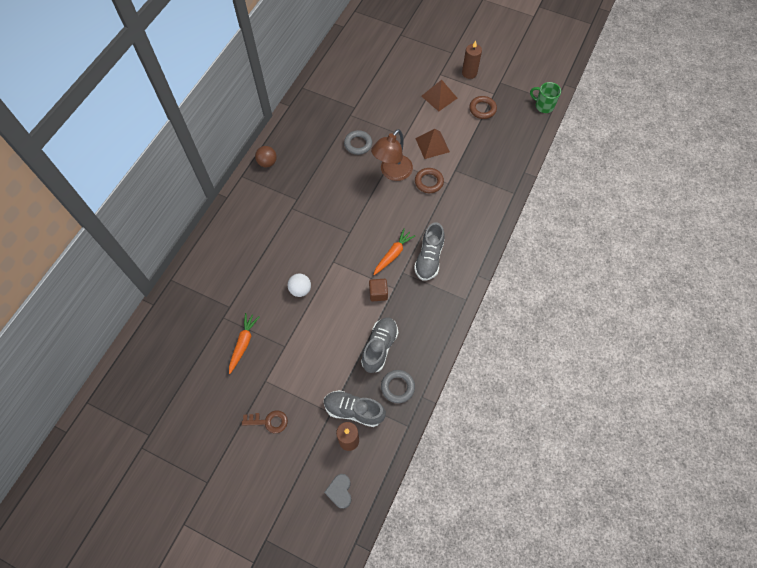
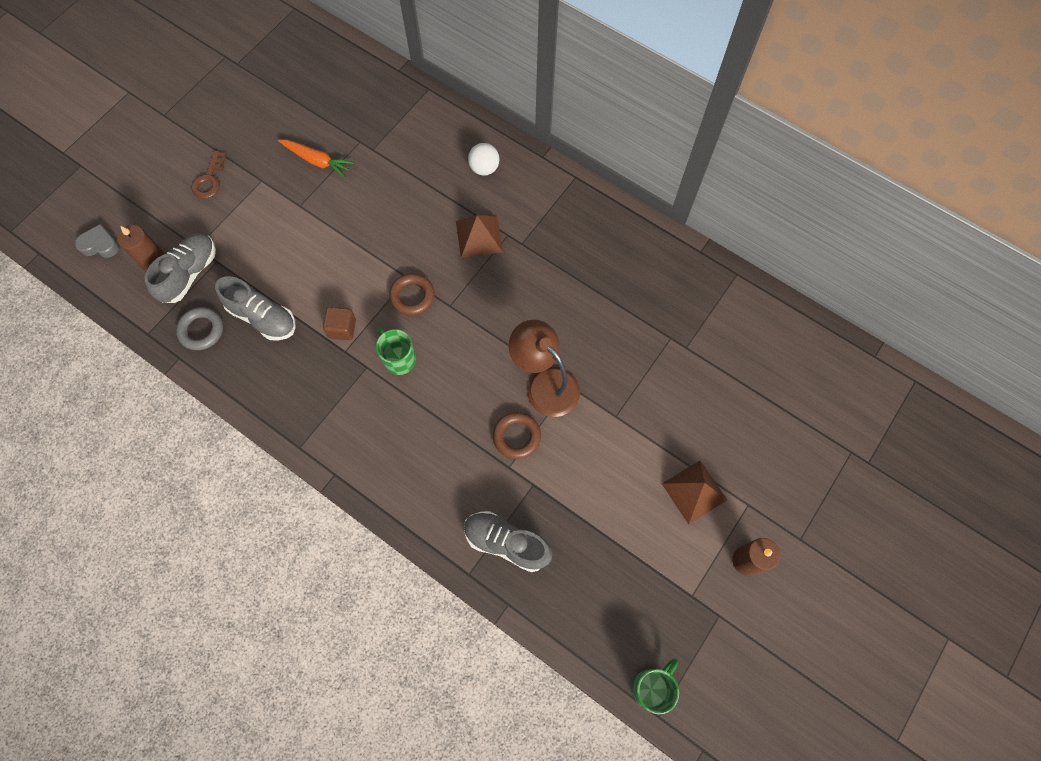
camera: 100 degrees right, 5 degrees up
brown ball [255,146,277,167] -> none
white ball [288,274,311,297] -> white ball moved to [468,143,499,176]
grey ring [344,130,372,155] -> none
orange carrot [373,229,415,275] -> green mug [376,327,416,375]
grey shoe [414,222,445,281] -> grey shoe moved to [464,511,552,572]
brown pyramid [415,129,450,159] -> brown pyramid moved to [456,215,503,258]
brown ring [469,96,497,119] -> brown ring moved to [389,273,435,316]

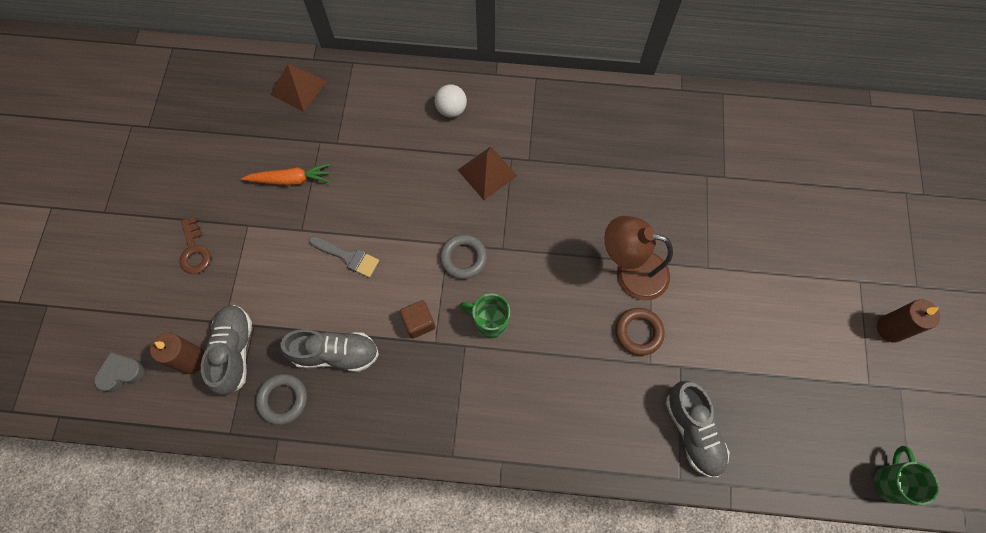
camera: 30 degrees left, 0 degrees up
brown ring [389,273,435,316] -> grey ring [440,234,487,279]
grey shoe [464,511,552,572] -> grey shoe turned 105 degrees counterclockwise [666,381,730,478]
brown pyramid [662,461,727,524] -> brown pyramid moved to [270,64,327,112]
none -> grey brush [309,236,379,278]

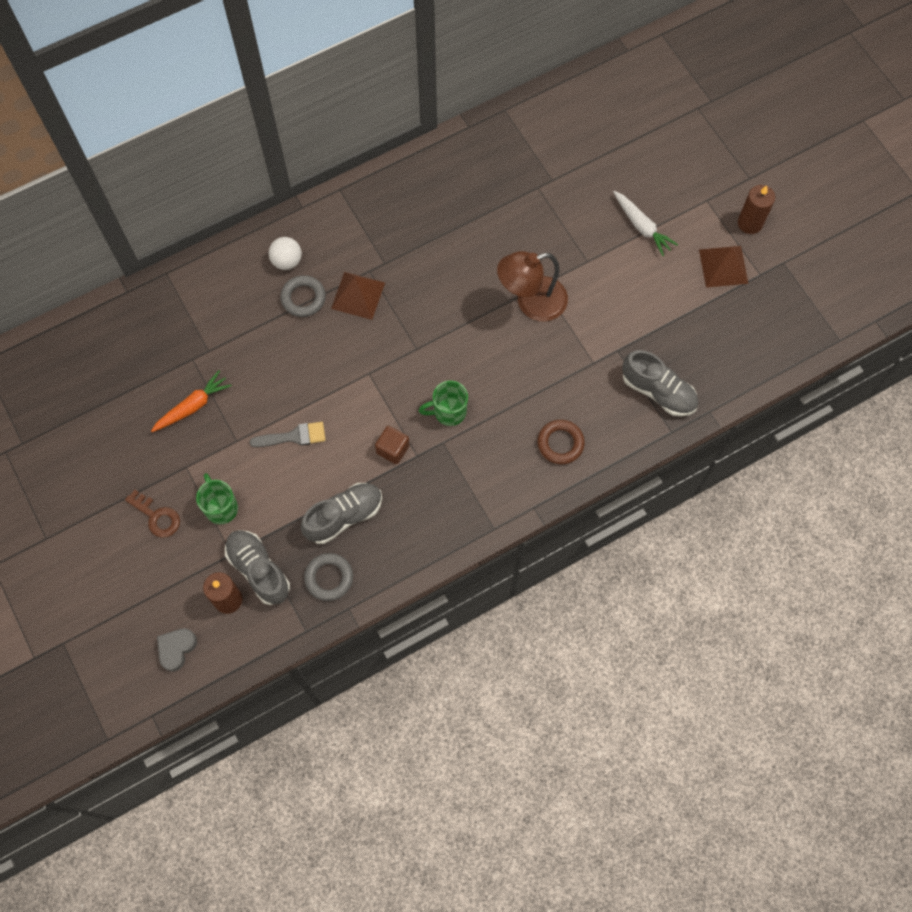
camera: 35 degrees left, 0 degrees up
brown pyramid [270,64,327,112] -> brown pyramid moved to [699,246,749,288]
grey ring [440,234,487,279] -> grey ring moved to [280,275,326,317]
brown ring [615,308,665,356] -> brown ring moved to [537,420,585,464]
green mug [874,446,939,505] -> green mug moved to [196,473,238,524]
none -> white carrot [613,191,678,256]

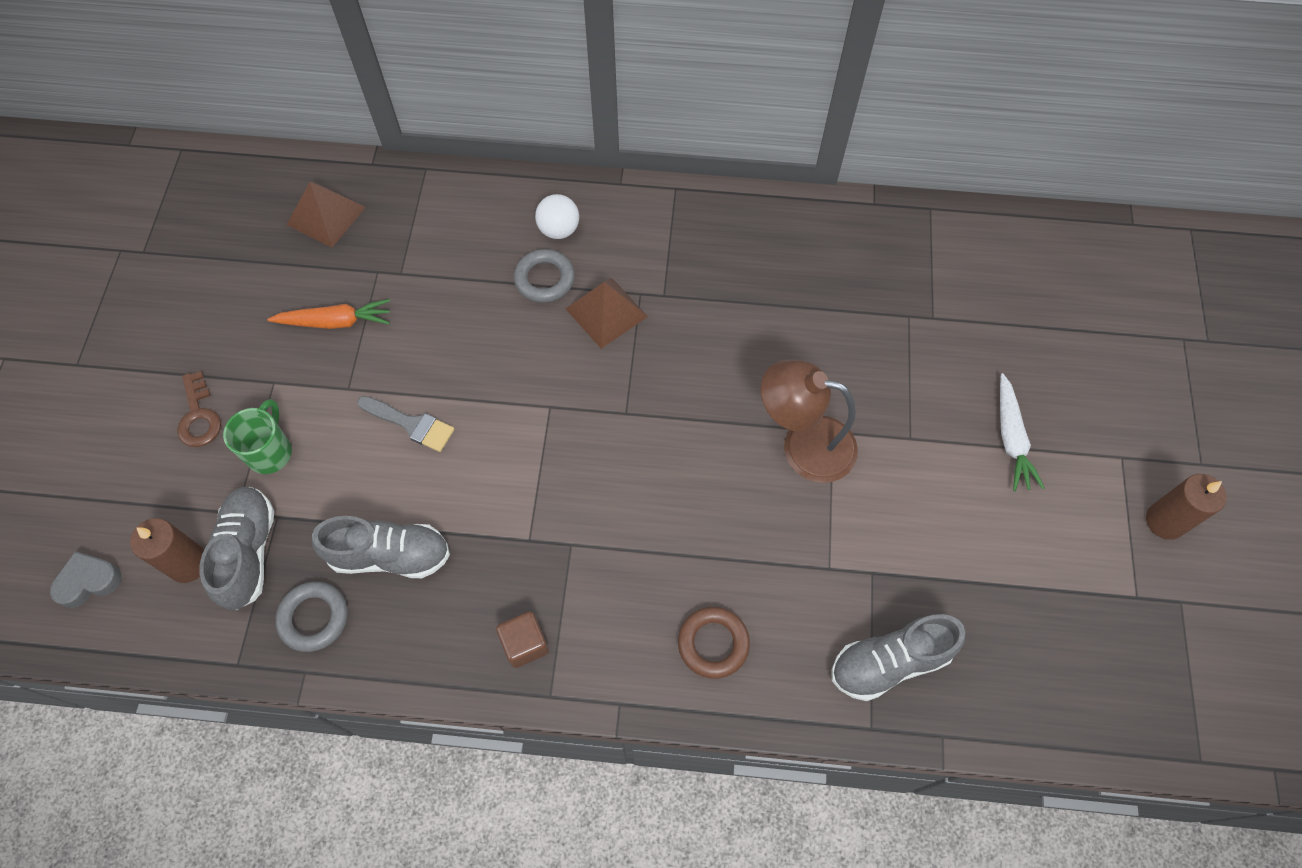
camera: 35 degrees right, 5 degrees down
brown cube [375,426,410,464] -> brown cube moved to [496,611,549,668]
green mug [419,380,468,426] -> none
grey shoe [622,350,698,417] -> grey shoe turned 90 degrees clockwise [831,614,966,701]
brown pyramid [699,246,749,288] -> brown pyramid moved to [287,182,366,247]

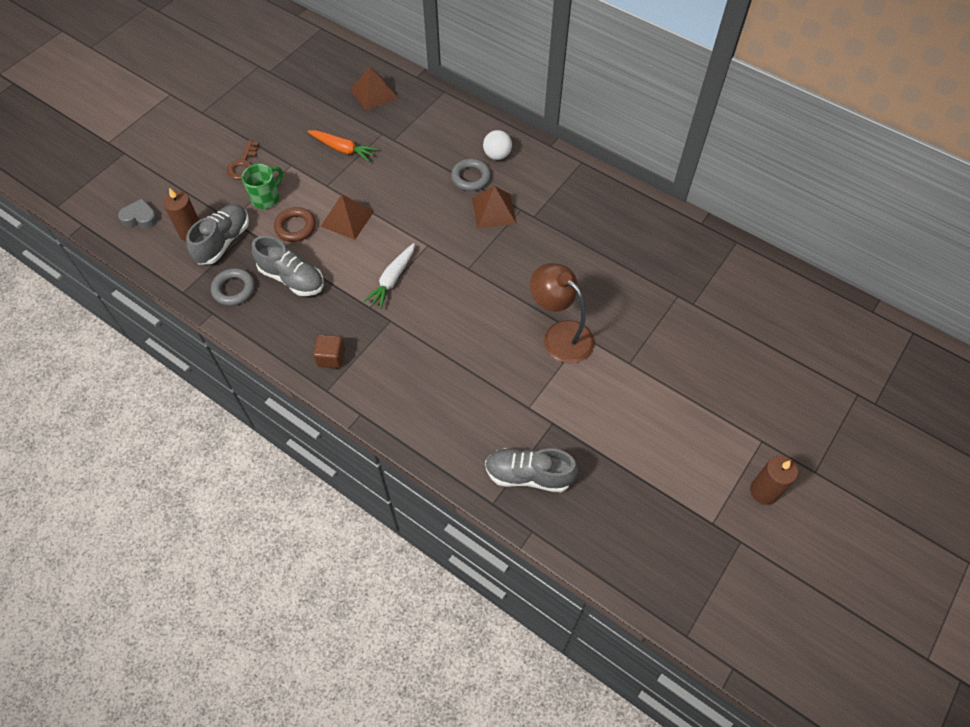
camera: 30 degrees right, 5 degrees down
grey brush [357,396,455,452] -> brown pyramid [320,194,374,240]
brown ring [678,607,750,679] -> brown ring moved to [274,207,316,242]
white carrot [1000,373,1045,491] -> white carrot moved to [364,243,415,309]

